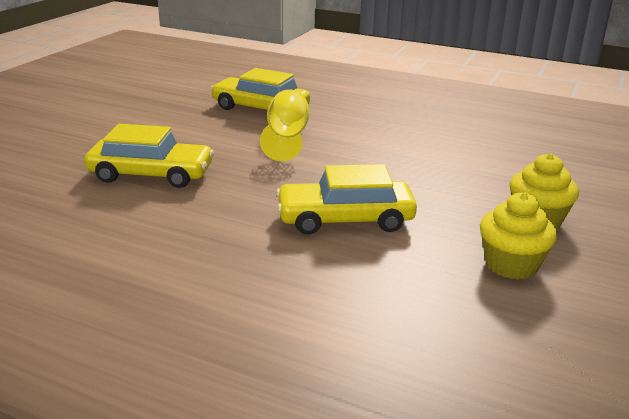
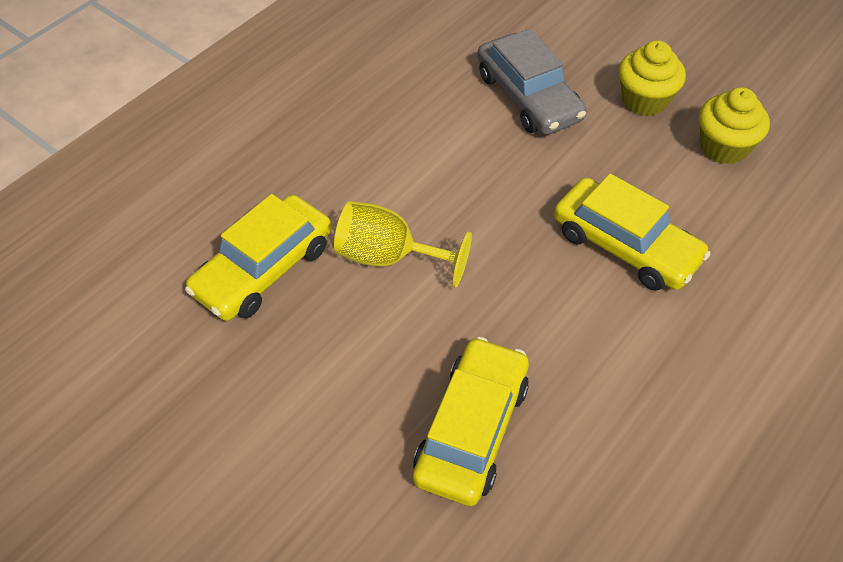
camera: 75 degrees left, 25 degrees up
yellow car [276,164,417,235] -> yellow car turned 60 degrees counterclockwise [554,174,710,291]
none -> grey car [477,29,586,135]

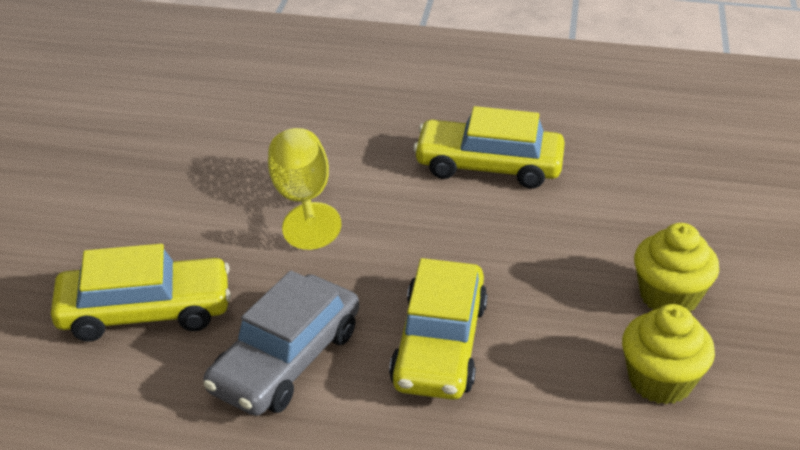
camera: 60 degrees right, 15 degrees down
yellow car [185,194,332,321] -> yellow car moved to [413,106,565,189]
grey car [477,29,586,135] -> grey car moved to [203,271,359,416]

